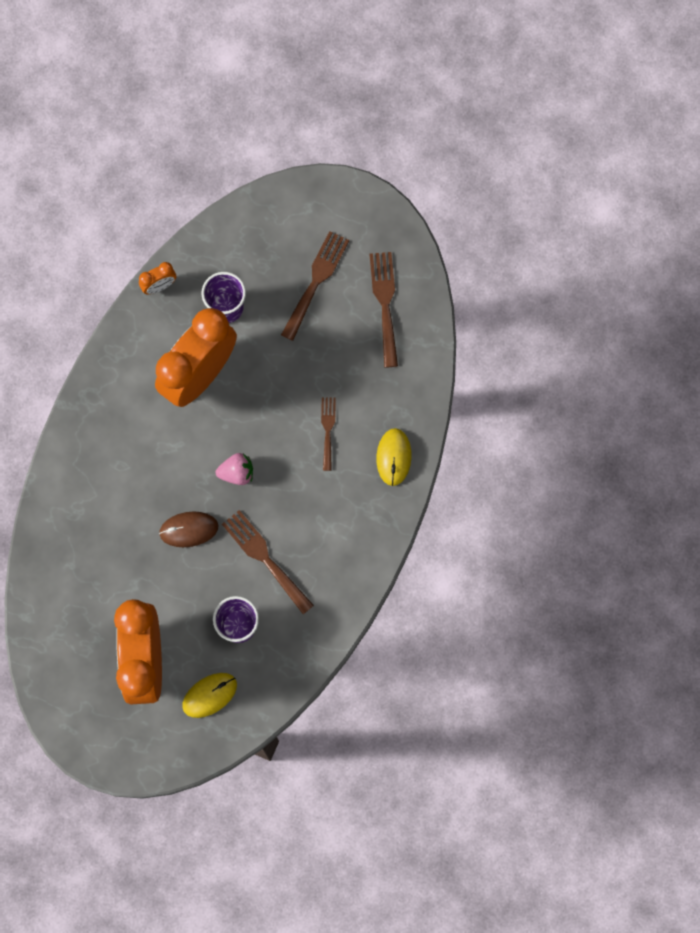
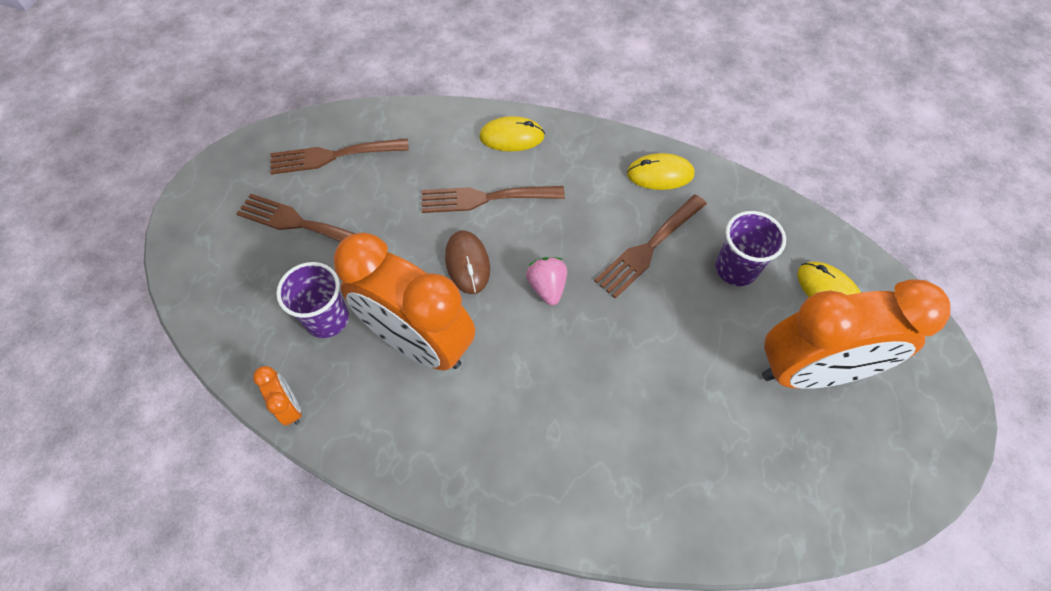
camera: 95 degrees left, 15 degrees down
brown mouse [159,511,218,547] -> brown mouse moved to [445,231,490,294]
brown fork [321,397,336,471] -> brown fork [422,186,565,213], size x1.61
none -> yellow mouse [627,153,694,190]

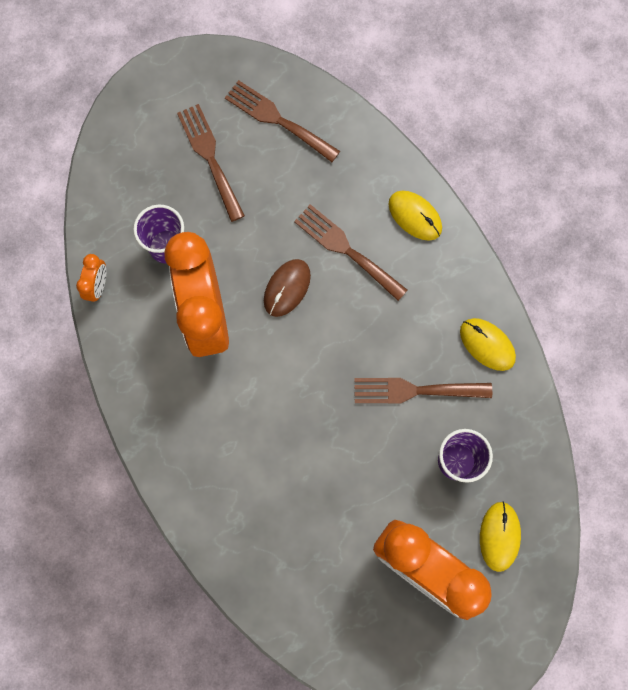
camera: 45 degrees right, 15 degrees up
pink strawberry [526,257,567,306] -> none

